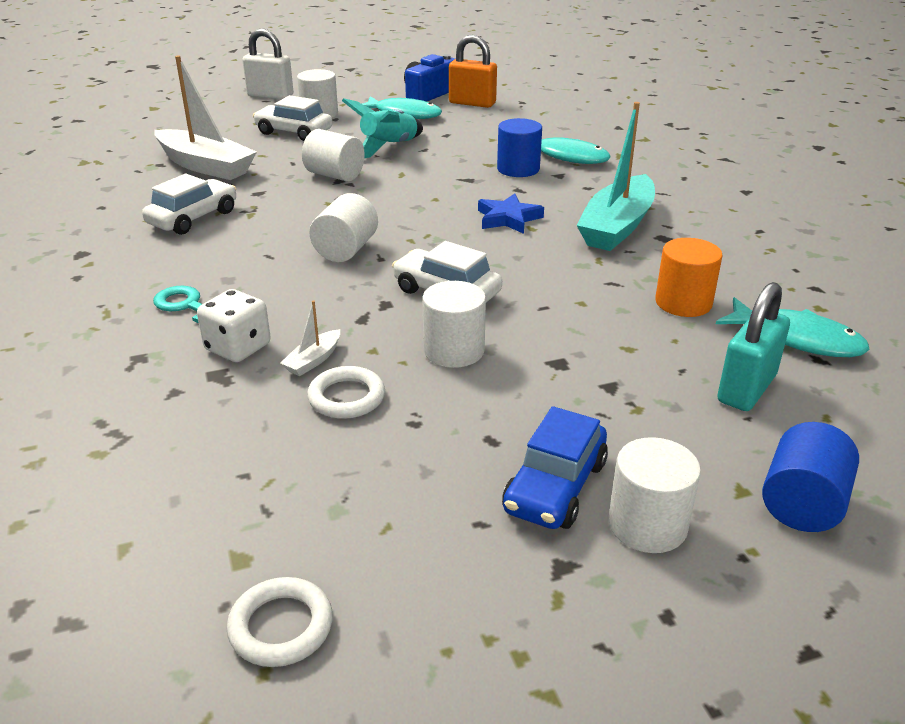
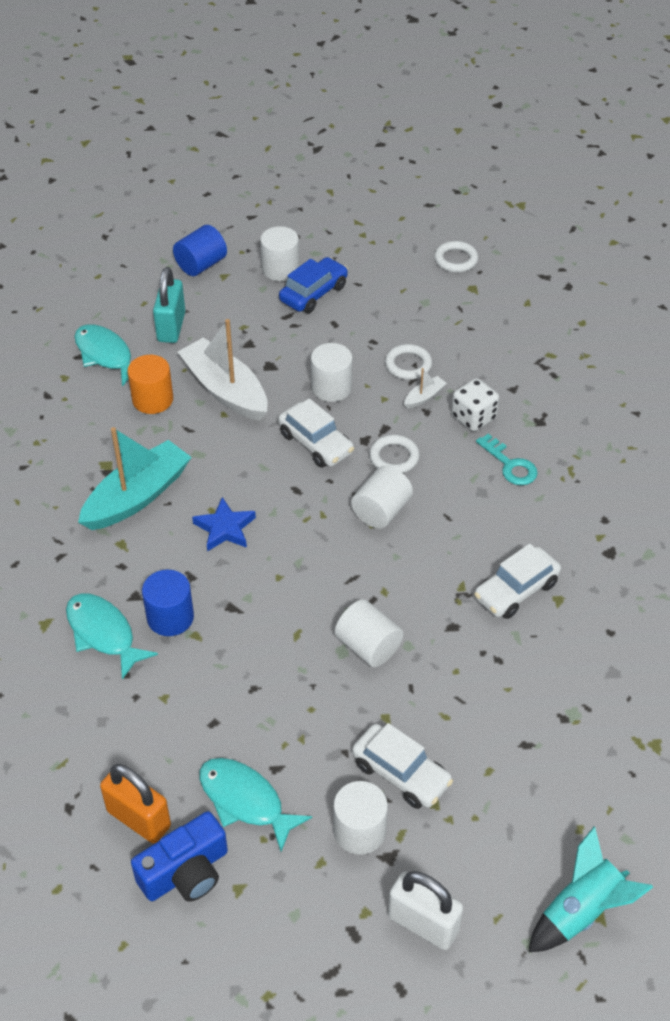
camera: 165 degrees left, 15 degrees up
white boat [154,55,257,180] -> white boat moved to [178,319,268,421]
turquoise rocket [342,98,423,158] -> turquoise rocket moved to [529,826,653,952]
turquoise padlock [717,282,790,411] -> turquoise padlock turned 45 degrees counterclockwise [153,267,185,343]
none -> white ring [369,435,420,473]

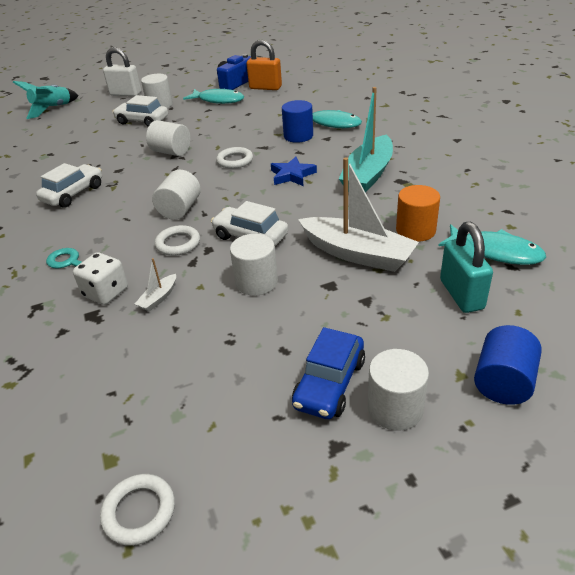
camera: 165 degrees right, 10 degrees down
white ring [385,344,432,380] -> white ring moved to [216,147,253,169]

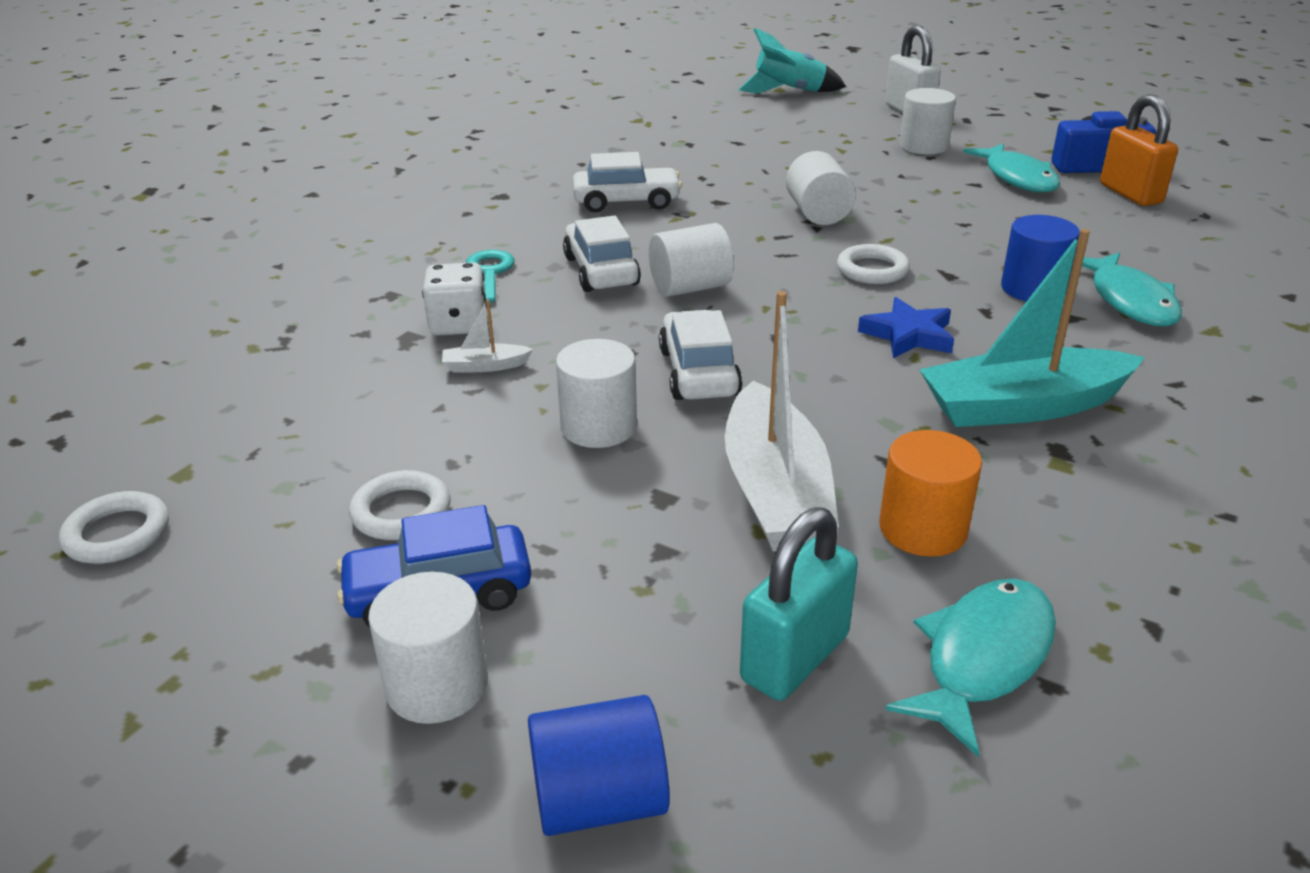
camera: 50 degrees right, 5 degrees down
white car [113,95,168,127] -> white car moved to [563,215,641,292]
white ring [155,225,200,256] -> white ring moved to [349,470,451,540]
turquoise fish [438,224,546,265] -> turquoise fish turned 135 degrees counterclockwise [885,579,1056,757]

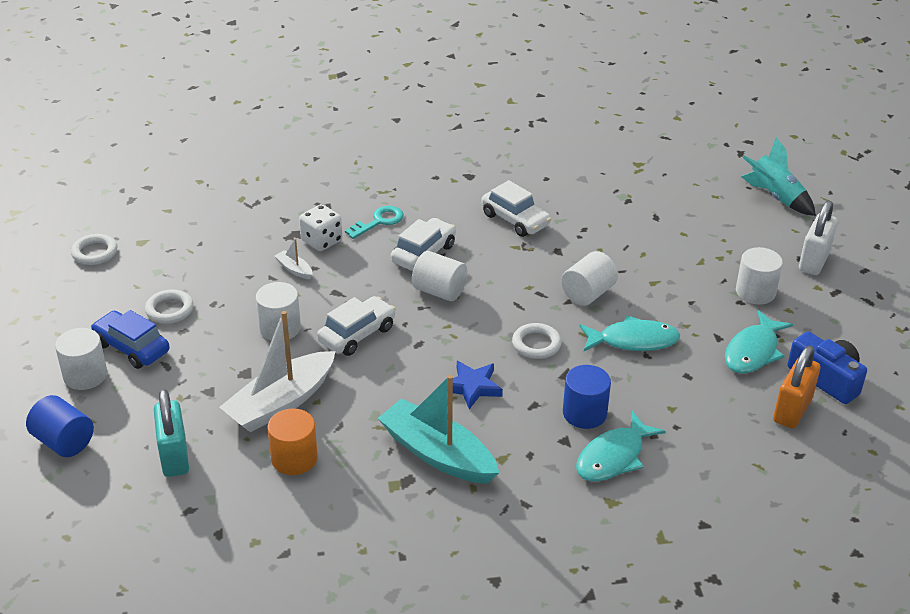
camera: 50 degrees right, 5 degrees up
turquoise padlock [740,507,858,701] -> turquoise padlock turned 75 degrees clockwise [154,389,189,477]
turquoise fish [885,579,1056,757] -> turquoise fish moved to [579,316,680,351]

